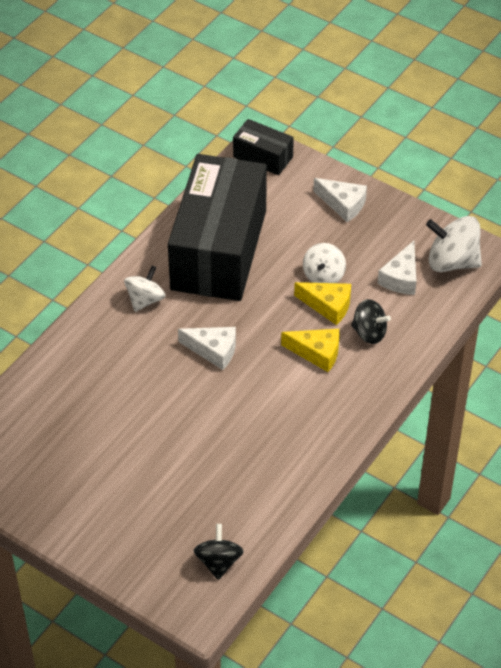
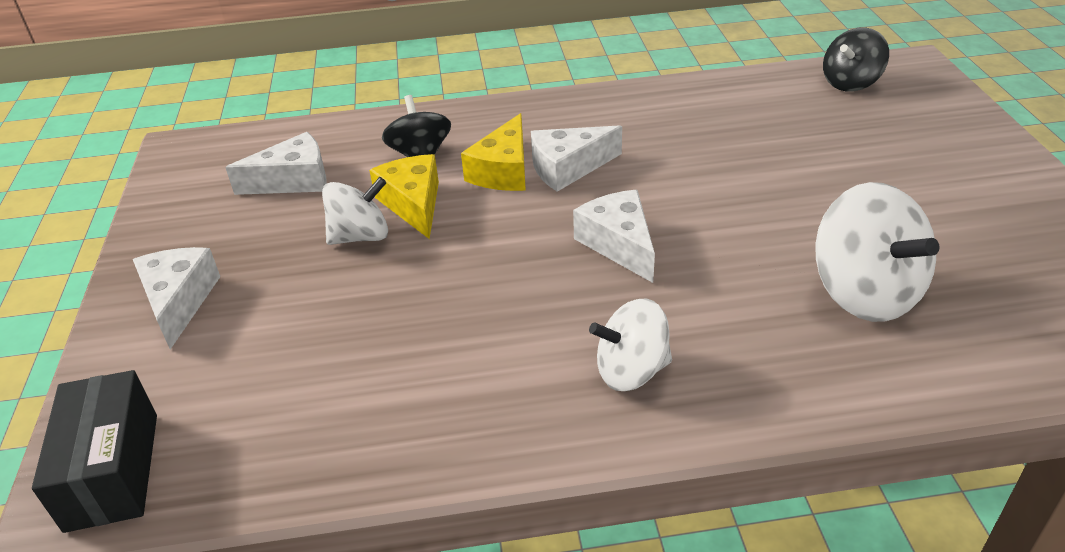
camera: 130 degrees left, 10 degrees down
black box [168,154,267,301] -> none
yellow cheese [281,329,339,372] -> yellow cheese turned 135 degrees counterclockwise [461,113,526,191]
white spinning top [426,216,482,272] -> white spinning top moved to [816,182,939,322]
none -> white cheese [531,125,622,192]

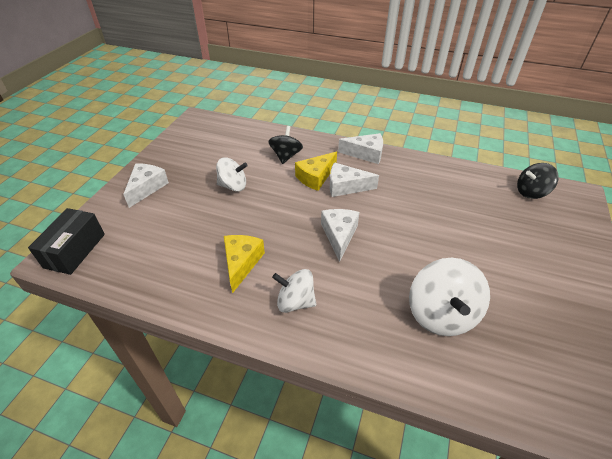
camera: 25 degrees right, 5 degrees up
white cheese [225,132,327,195] -> white cheese moved to [338,133,383,164]
yellow cheese [369,154,439,239] -> yellow cheese moved to [224,235,265,294]

